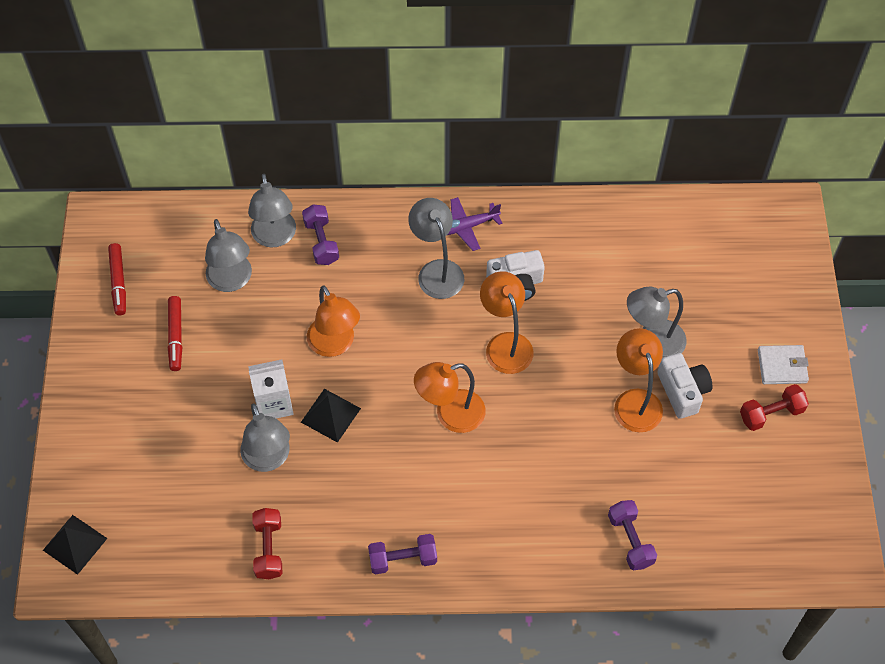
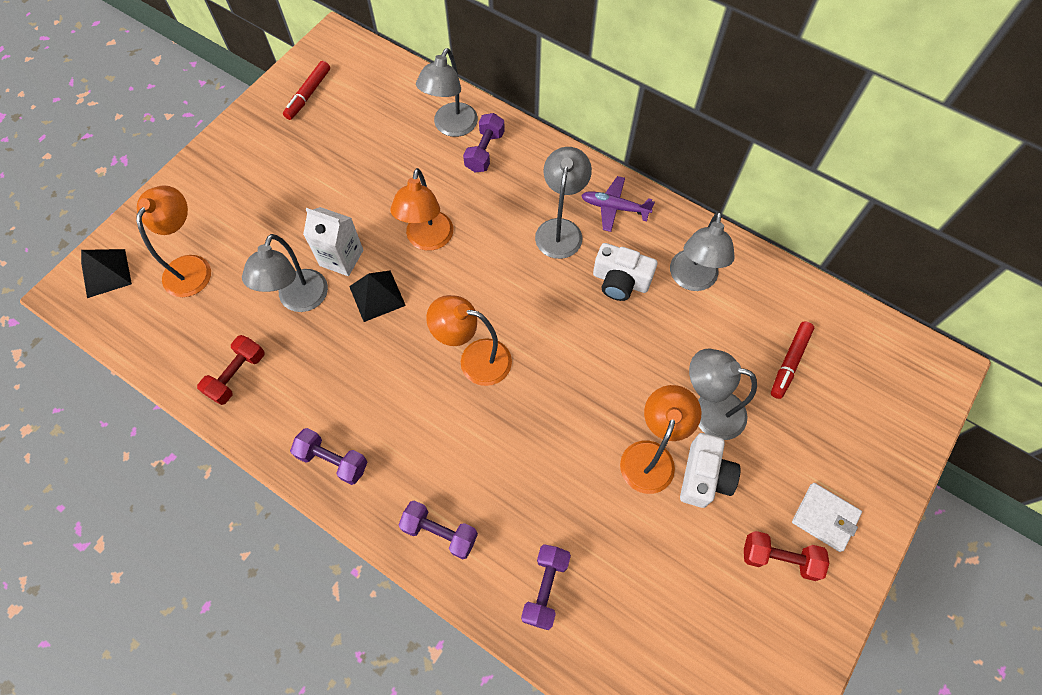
camera: 35 degrees right, 5 degrees up
red marker [168,296,182,371] -> red marker moved to [771,321,814,399]
grey lamp [205,219,252,292] -> grey lamp moved to [670,211,735,291]
orange lamp [480,271,533,374] -> orange lamp moved to [136,185,211,297]
none -> purple dumbbell [398,500,478,559]

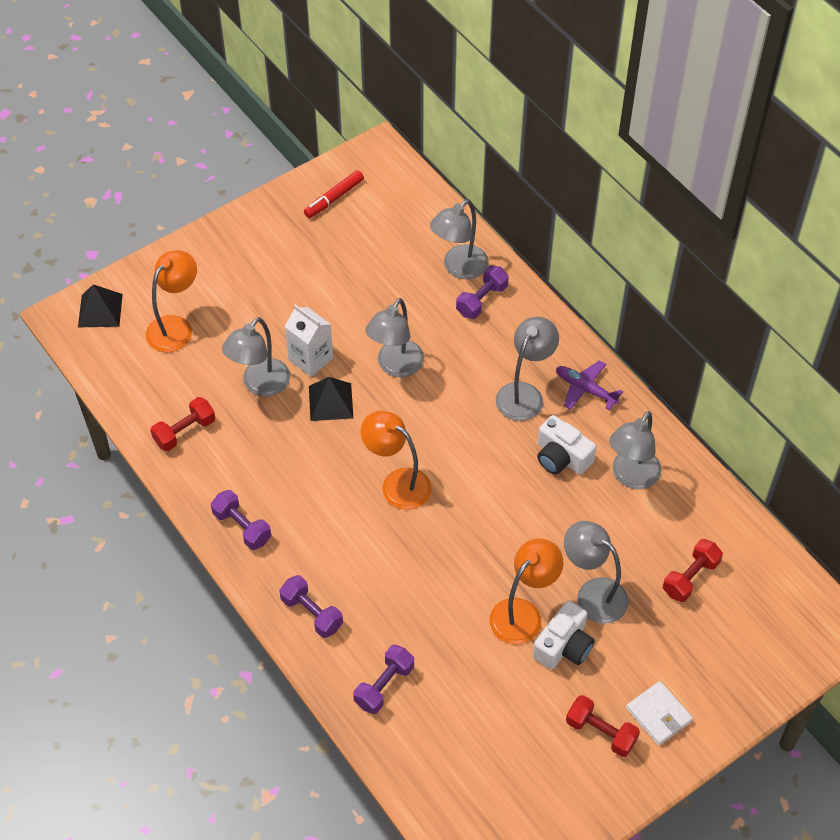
camera: 20 degrees right, 10 degrees down
orange lamp [390,168,453,251] -> grey lamp [365,298,424,377]
red marker [771,321,814,399] -> red dumbbell [663,539,723,602]

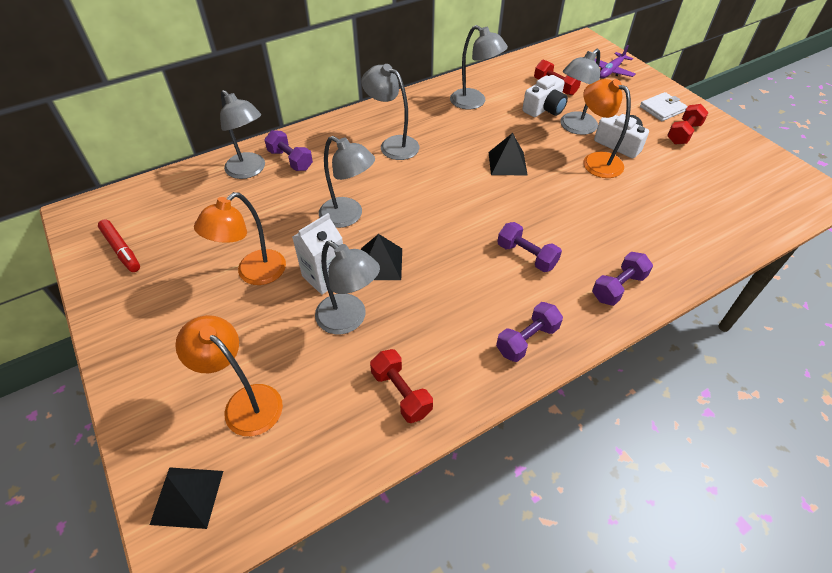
camera: 85 degrees left, 5 degrees down
purple dumbbell [353,645,414,714] -> purple dumbbell moved to [497,222,562,272]
orange lamp [361,411,432,510] -> orange lamp moved to [194,192,286,285]
white camera [537,415,596,475] -> white camera moved to [522,75,568,117]
purple plane [556,360,623,410] -> purple plane moved to [595,45,635,78]
none -> black pyramid [488,133,527,175]

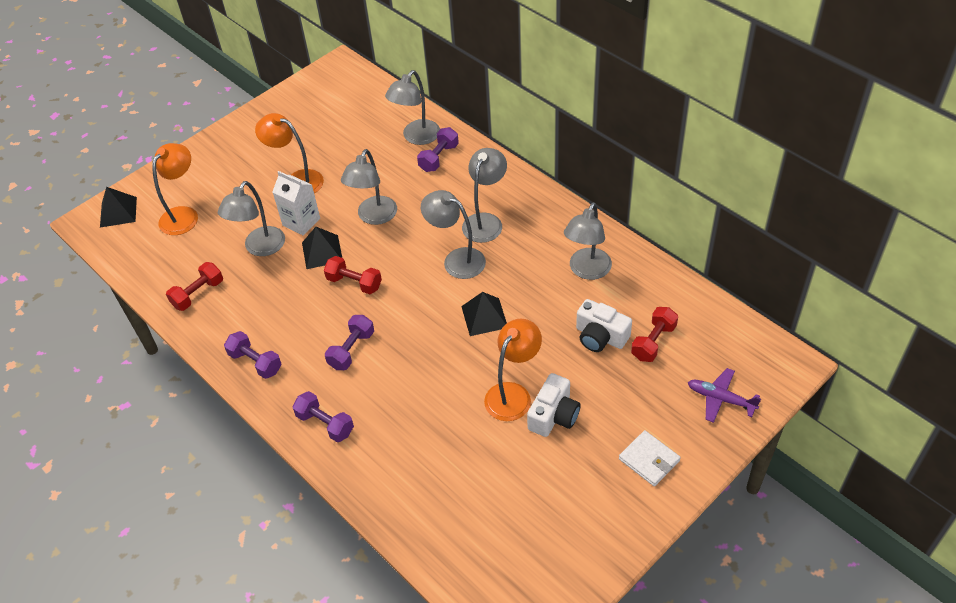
camera: 80 degrees right, 0 degrees up
red marker [98,219,140,272] -> none
grey lamp [560,49,600,135] -> grey lamp moved to [421,190,486,279]
red dumbbell [667,104,709,145] -> red dumbbell moved to [324,256,382,294]

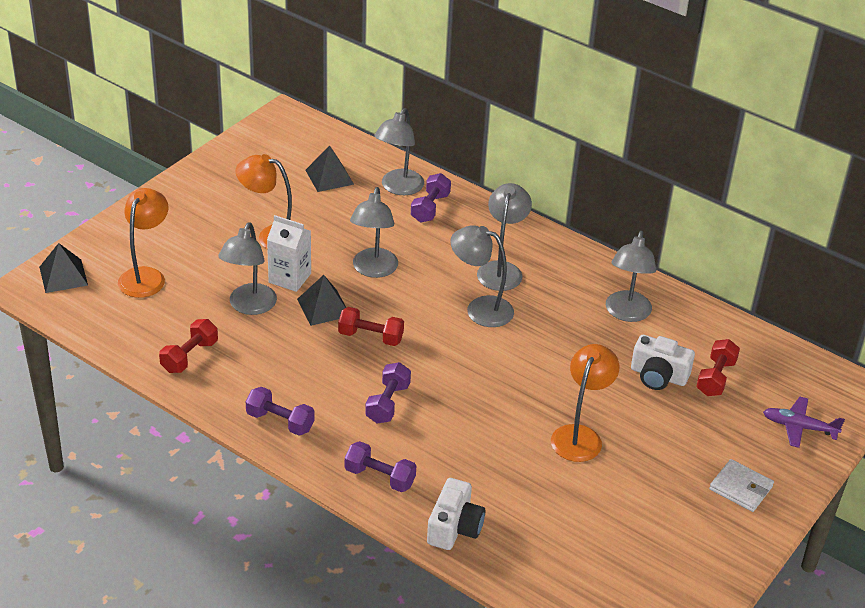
camera: 15 degrees left, 10 degrees down
black pyramid [461,292,507,336] -> black pyramid moved to [305,145,354,192]
white camera [527,373,581,437] -> white camera moved to [427,478,485,550]

